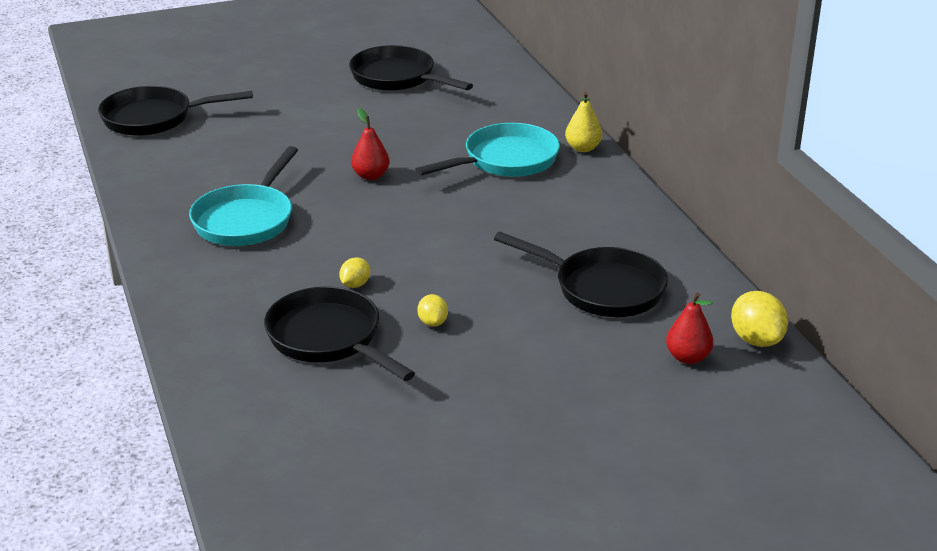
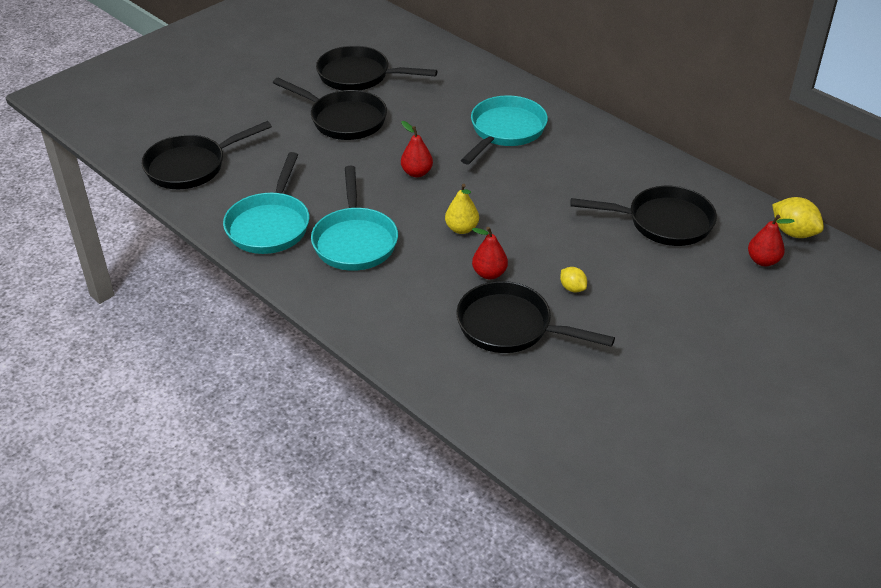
camera: 25 degrees left, 10 degrees up
yellow lemon [339,257,370,288] -> red pear [472,227,508,279]
yellow pear [565,92,602,152] -> yellow pear moved to [445,184,479,234]
none -> turquoise pan [223,152,309,254]
none -> black pan [273,78,387,140]

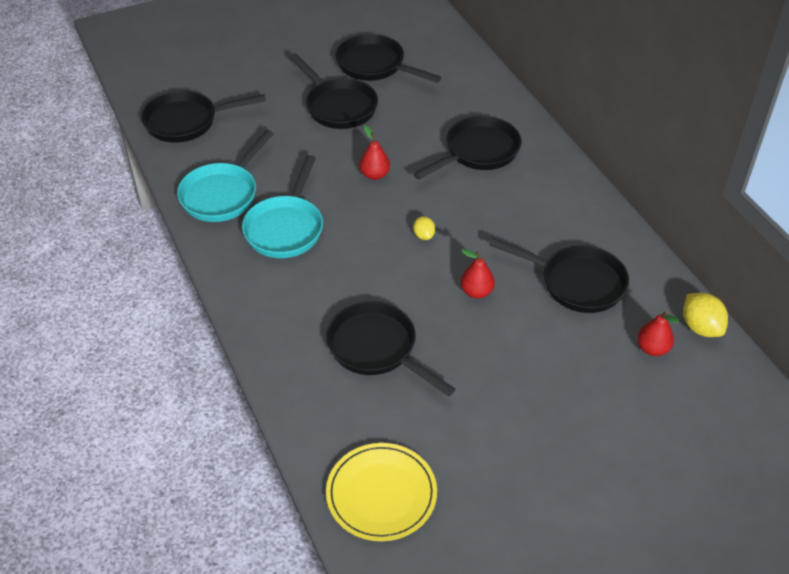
camera: 20 degrees right, 5 degrees up
yellow pear [445,184,479,234] -> none
turquoise pan [461,95,548,164] -> black pan [413,116,521,179]
red pear [472,227,508,279] -> red pear moved to [461,249,495,299]
yellow lemon [560,267,587,292] -> yellow lemon moved to [413,216,435,240]
none -> yellow plate [326,443,437,541]

